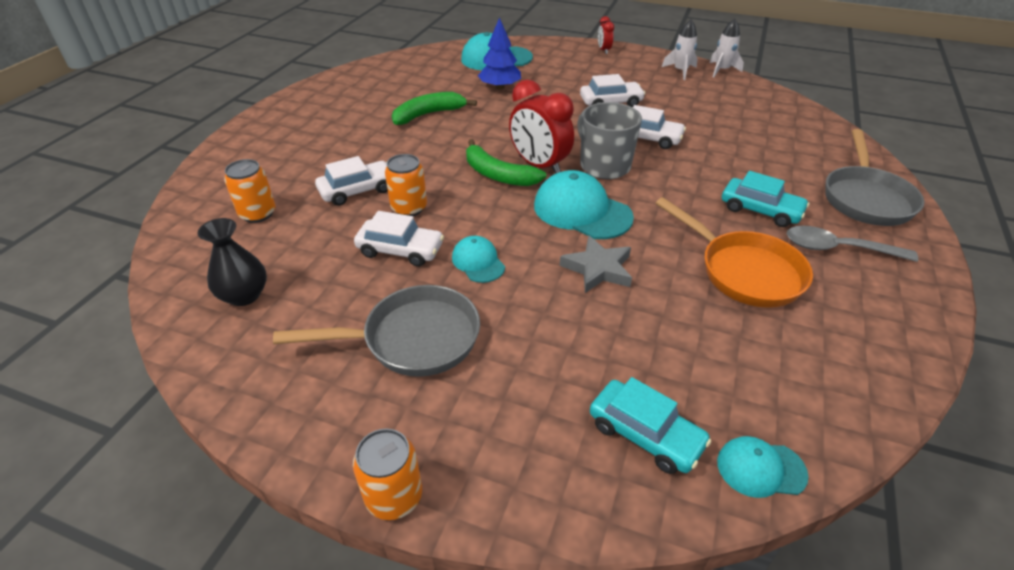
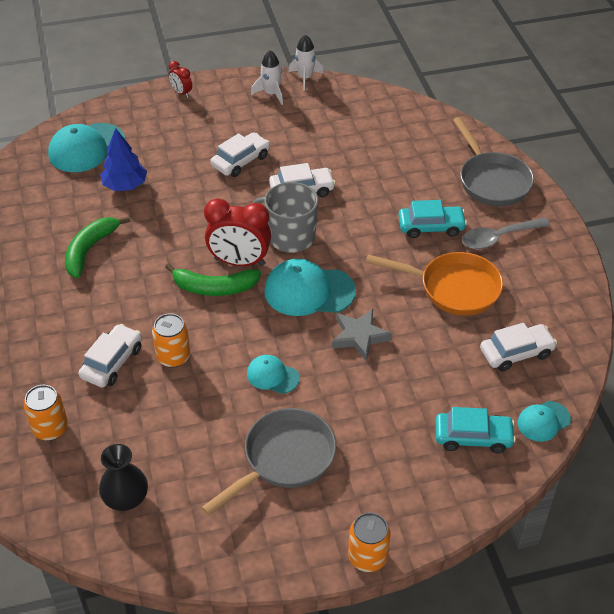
camera: 35 degrees left, 5 degrees up
white car [354,211,444,267] -> white car moved to [480,323,557,371]

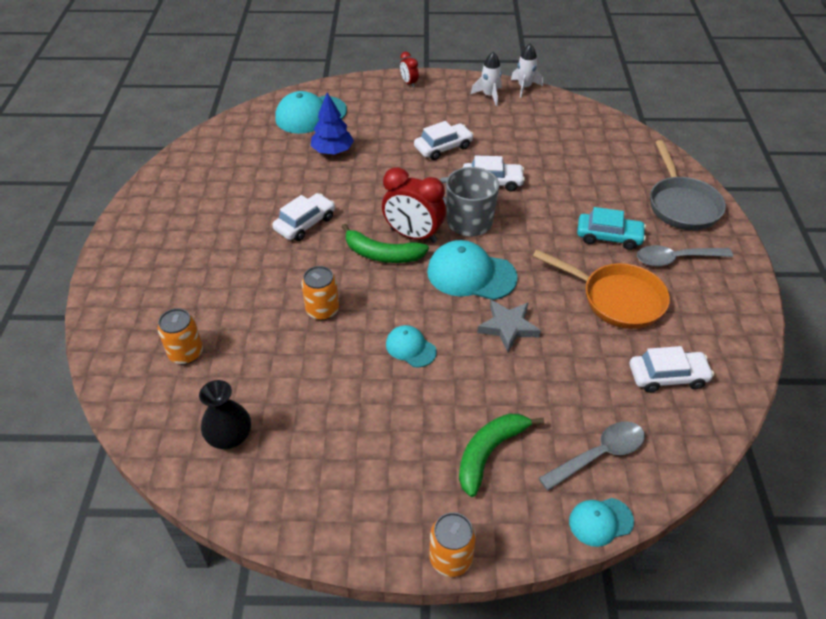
camera: 15 degrees right, 0 degrees up
green banana [65,216,130,278] -> green banana moved to [459,414,544,497]
white car [79,324,142,387] -> white car moved to [272,193,335,241]
grey pan [201,408,336,516] -> none
turquoise car [435,407,516,453] -> grey spoon [539,421,645,491]
turquoise cap [518,401,571,442] -> turquoise cap moved to [569,498,634,547]

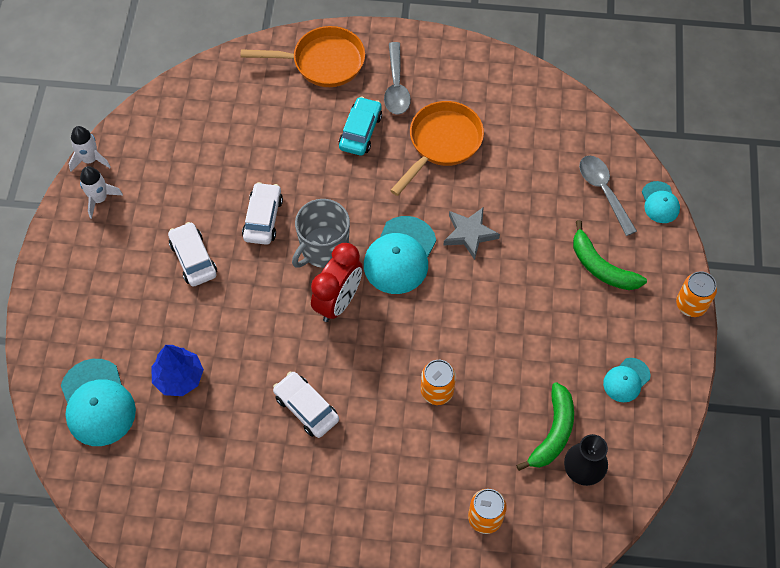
camera: 85 degrees left, 15 degrees up
green banana [341,224,429,263] -> green banana moved to [516,382,574,471]
turquoise cap [386,325,437,367] -> turquoise cap moved to [603,358,650,402]
red clock [400,52,419,88] -> none
white car [630,346,714,393] -> none
grey pan [650,140,726,230] -> orange pan [241,26,365,87]

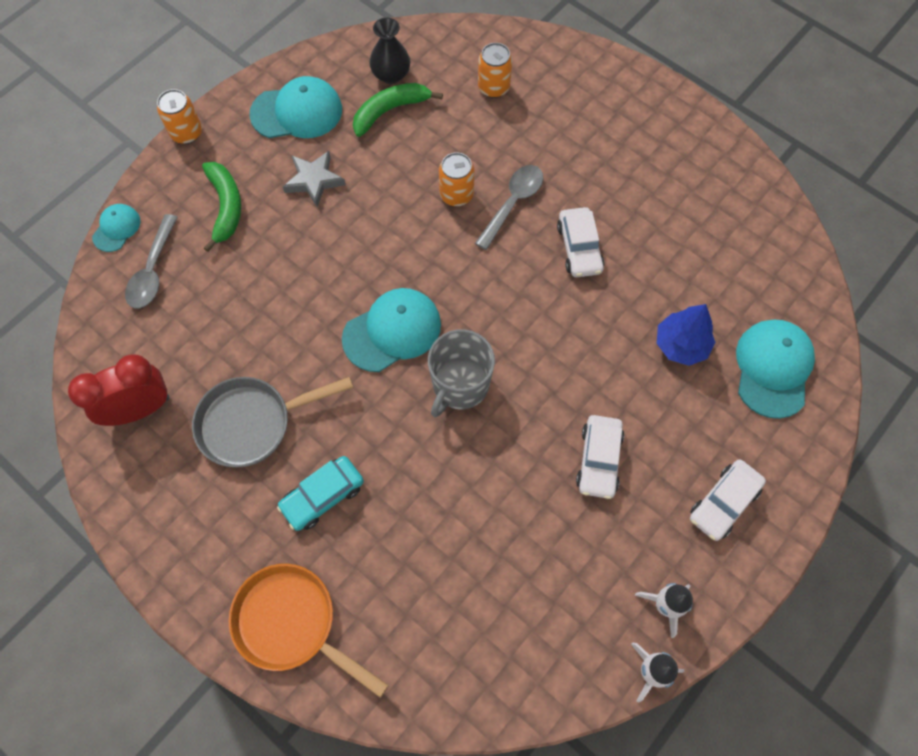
camera: 145 degrees left, 5 degrees up
white car [242,182,283,245] -> white car moved to [690,460,766,541]
grey mug [292,199,350,268] -> grey mug turned 135 degrees clockwise [428,329,495,417]
red clock [311,243,362,322] -> red clock moved to [68,354,169,426]
grey spoon [384,42,411,115] -> grey spoon moved to [475,165,543,250]
orange pan [390,101,484,196] -> grey pan [192,377,353,467]
grey star [443,207,500,260] -> grey star moved to [283,151,346,207]
turquoise cap [603,358,650,402] -> turquoise cap [249,76,342,138], size x1.80

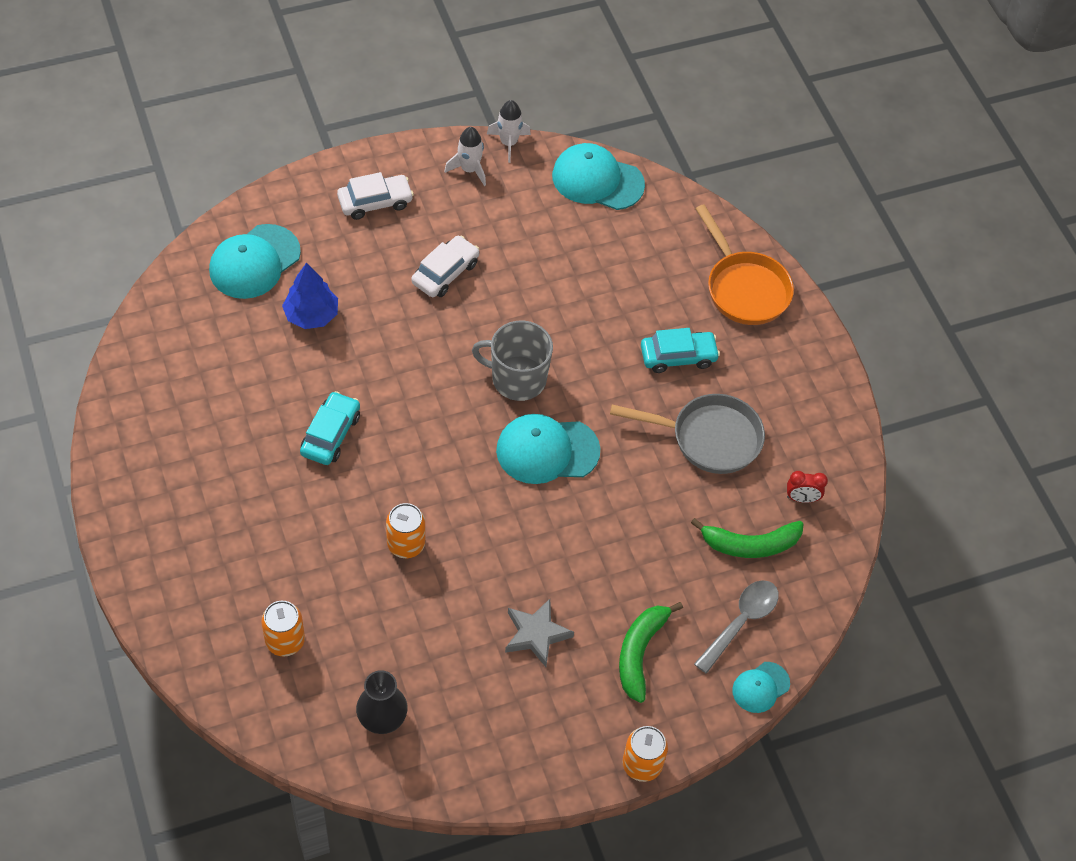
camera: 155 degrees left, 10 degrees down
red clock [68,354,169,426] -> red clock [787,471,828,503], size x0.50
turquoise cap [249,76,342,138] -> turquoise cap moved to [552,143,645,210]
green banana [353,83,443,137] -> green banana moved to [691,518,803,558]
grey mug [428,329,495,417] -> grey mug turned 135 degrees counterclockwise [472,321,553,401]
grey spoon [475,165,543,250] -> none
white car [557,207,604,277] -> turquoise car [300,391,360,465]

